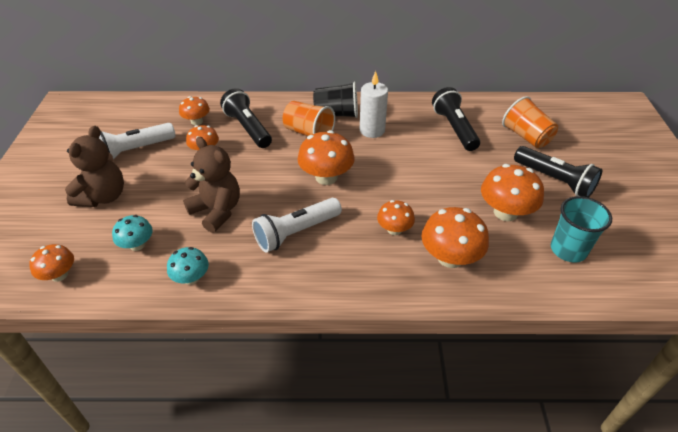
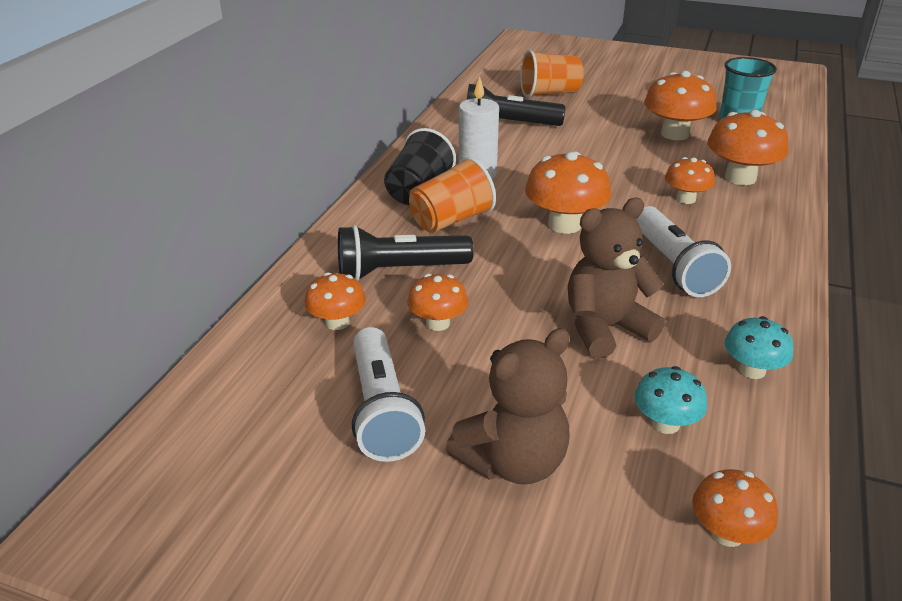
camera: 70 degrees left, 10 degrees down
brown teddy bear [65,126,124,207] -> brown teddy bear turned 105 degrees clockwise [446,328,570,485]
black flashlight [514,146,602,197] -> none

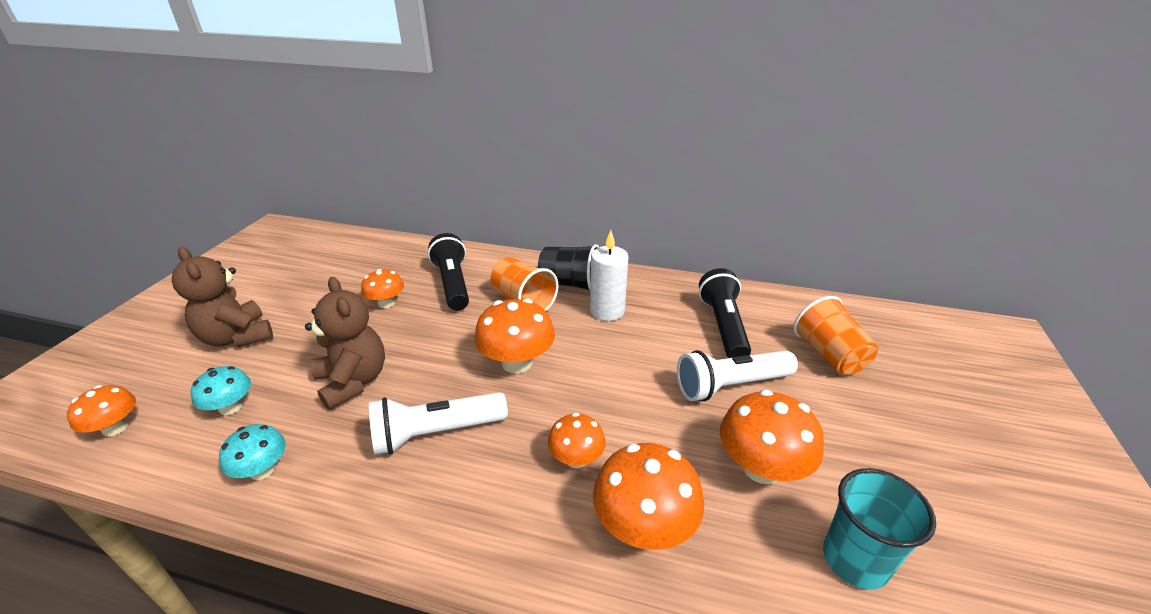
camera: 85 degrees right, 0 degrees up
orange mushroom [305,272,366,330] -> none
white flashlight [352,327,425,462] -> white flashlight moved to [677,350,798,401]

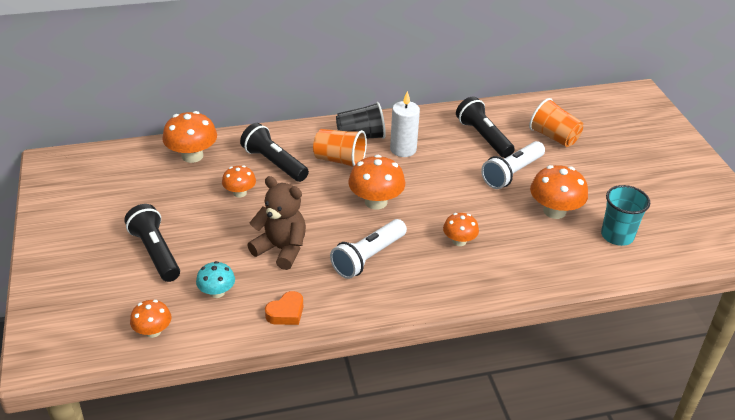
camera: 30 degrees left, 5 degrees up
brown teddy bear [172,247,273,347] -> black flashlight [124,204,180,282]
turquoise mushroom [219,424,286,480] -> orange heart [265,291,303,325]
orange mushroom [593,443,704,550] -> orange mushroom moved to [162,111,217,163]

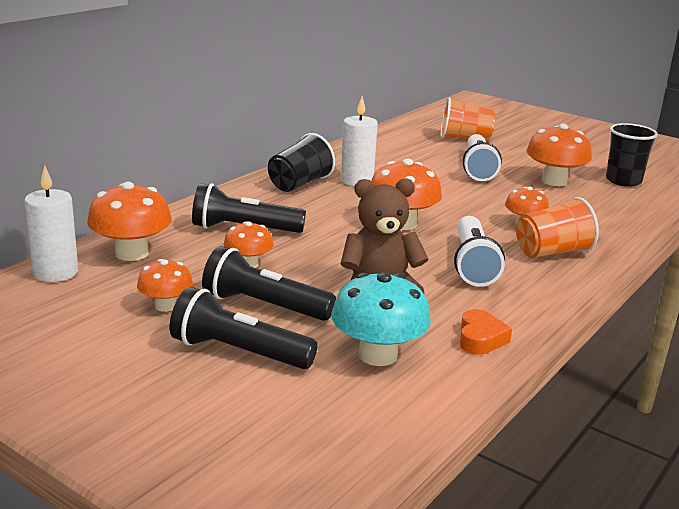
camera: 40 degrees left, 15 degrees down
orange mushroom [130,300,171,338] -> orange mushroom moved to [137,259,193,312]
turquoise mushroom [196,261,235,298] -> turquoise mushroom [332,272,431,366], size x1.66
orange cup [313,129,367,167] -> orange cup moved to [516,197,599,258]
black flashlight [456,96,515,158] -> black flashlight moved to [202,246,336,321]
turquoise cup [601,185,651,246] -> black cup [606,123,658,186]
none -> white candle [24,165,78,282]

